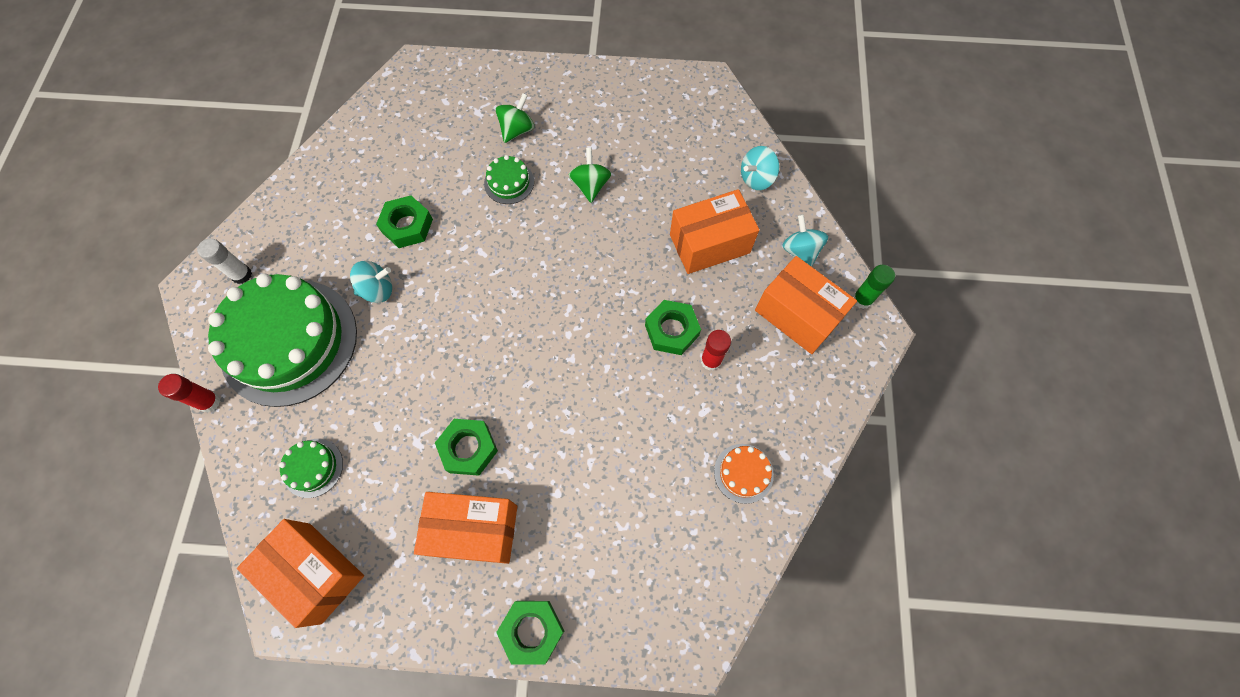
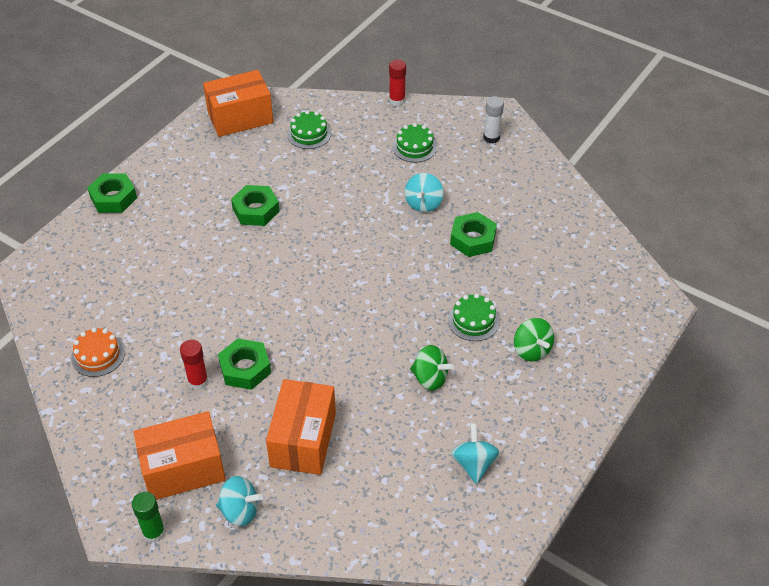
camera: 120 degrees right, 20 degrees down
green cake [208,273,357,407] -> green cake [392,123,437,163], size x0.41
orange box [414,492,517,564] -> none
turquoise spinning top [741,146,779,190] -> turquoise spinning top moved to [451,424,499,484]

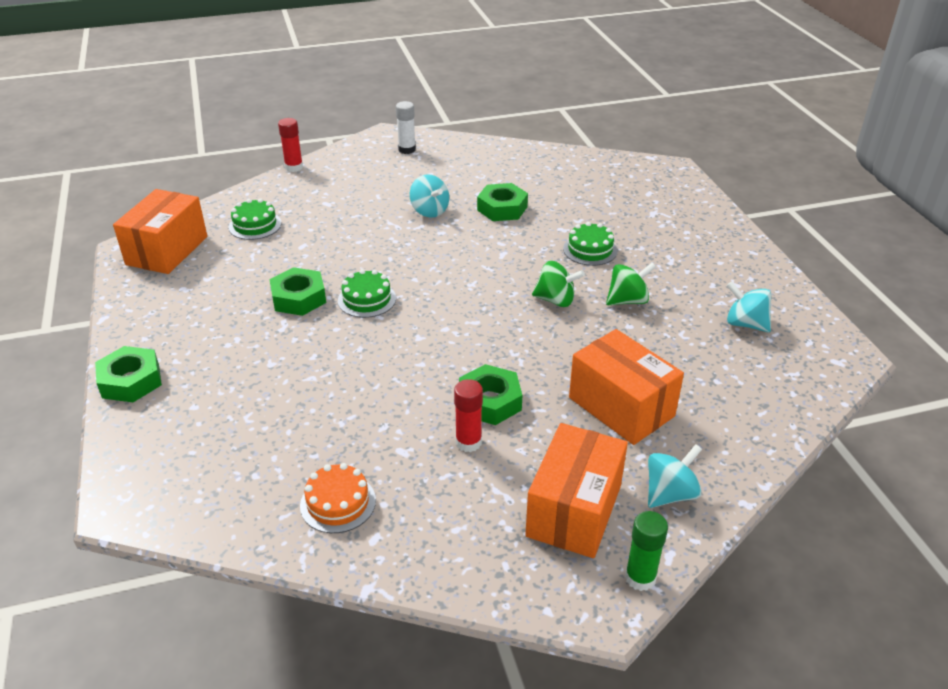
camera: 50 degrees left, 10 degrees down
green cake [392,123,437,163] -> green cake moved to [338,269,396,318]
green spinning top [514,318,554,361] -> green spinning top moved to [532,261,585,307]

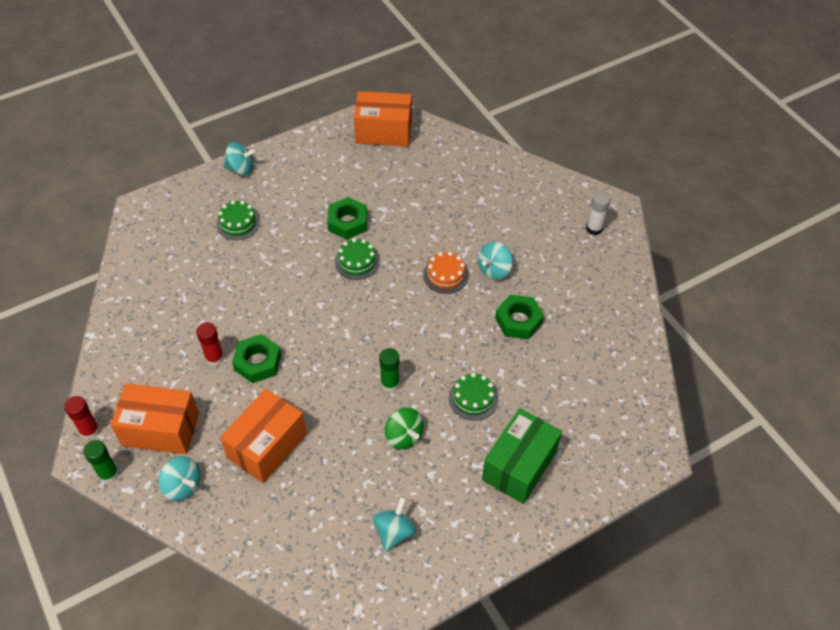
camera: 75 degrees right, 15 degrees up
green nut [95,346,162,402] -> turquoise spinning top [223,142,257,175]
green cake [229,198,281,240] -> green cake moved to [216,200,260,240]
red glue stick [278,118,303,172] -> red glue stick moved to [64,396,100,439]
orange cake [300,463,376,533] -> orange cake moved to [423,252,469,294]
green spinning top [532,261,585,307] -> green glue stick [379,348,400,392]
none -> green box [482,408,562,504]

